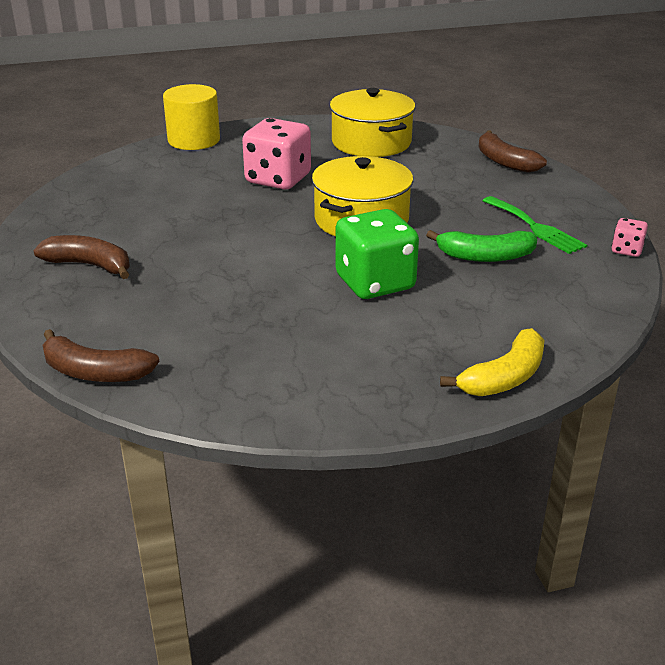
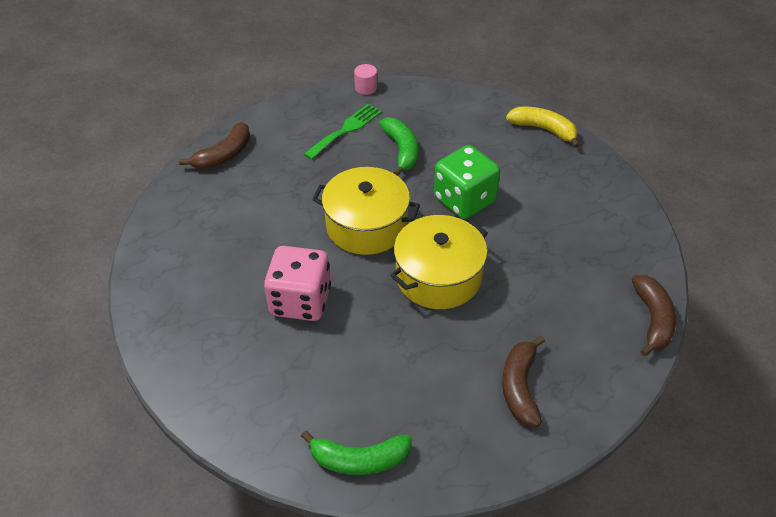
camera: 105 degrees left, 15 degrees up
yellow cylinder [163,84,220,150] -> none
yellow pot [330,88,415,157] -> yellow pot moved to [390,215,488,309]
pink dice [612,218,648,257] -> pink cylinder [354,64,377,95]
none -> green banana [301,430,412,475]

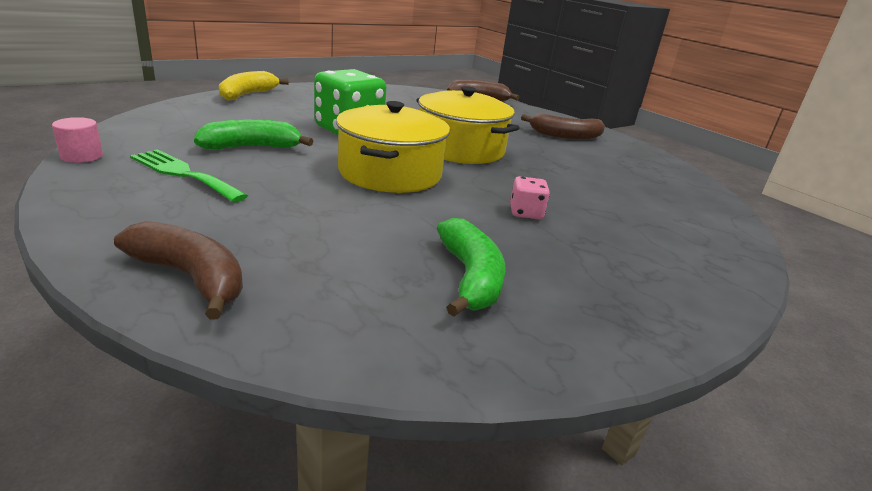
camera: 100 degrees left, 20 degrees down
pink dice [264,246,331,321] -> pink dice [510,176,550,219], size x0.47
green banana [301,430,412,475] -> green banana moved to [437,218,506,317]

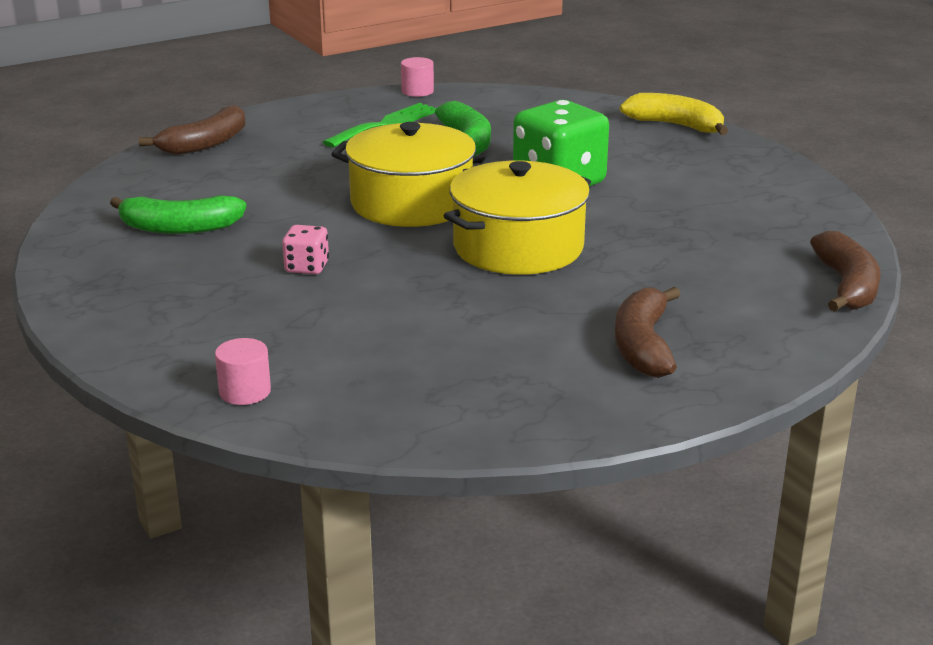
camera: 100 degrees right, 0 degrees up
none -> pink cylinder [215,338,271,405]

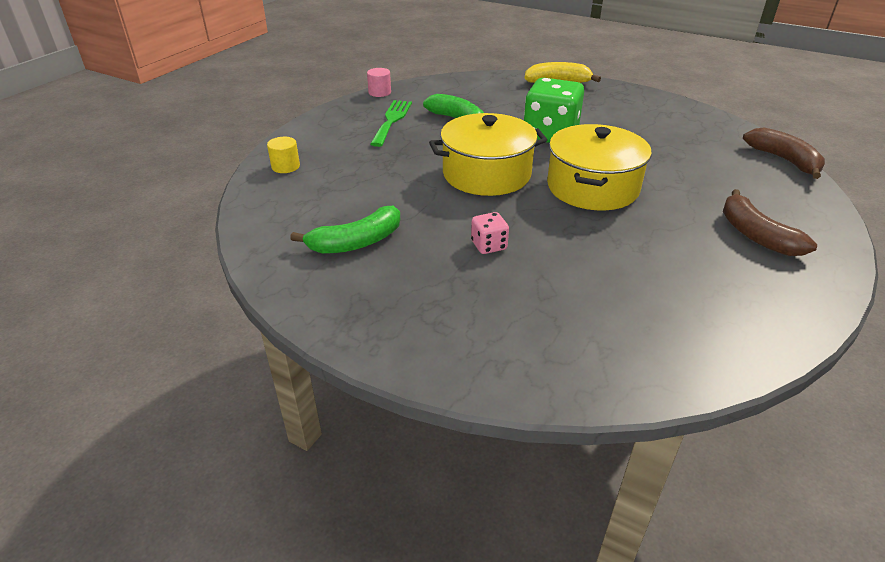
camera: 30 degrees left, 10 degrees up
brown banana [138,105,246,155] -> yellow cylinder [267,137,300,173]
pink cylinder [215,338,271,405] -> none

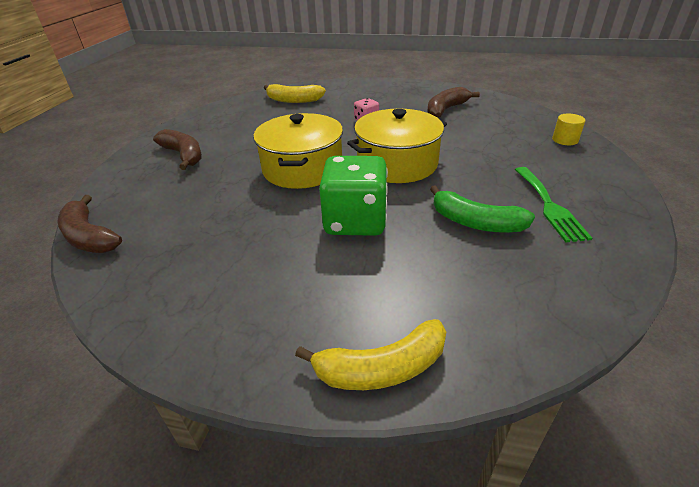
camera: 165 degrees right, 0 degrees up
green banana [290,206,400,253] -> brown banana [427,87,480,118]
pink cylinder [367,68,391,97] -> none
none -> yellow banana [264,84,326,103]

